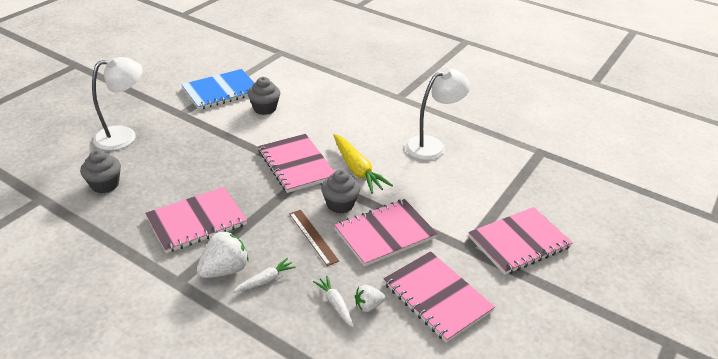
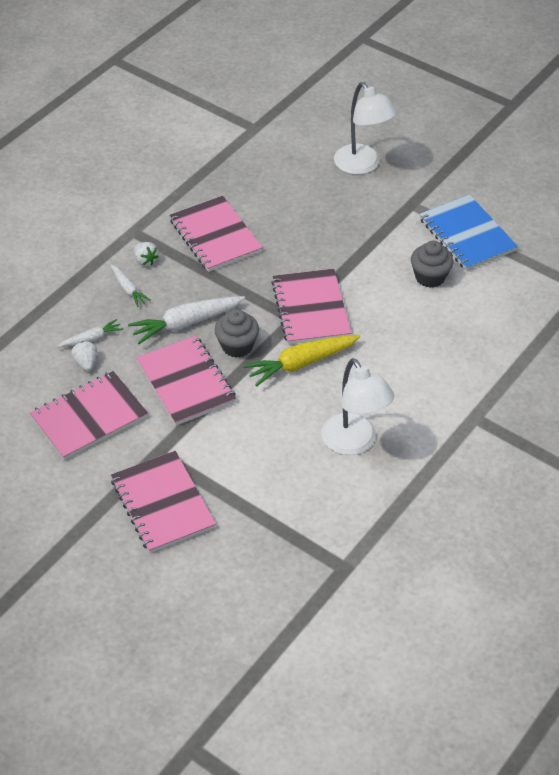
camera: 95 degrees right, 10 degrees up
grey cupcake [80,150,121,193] -> none
white strawberry [197,231,249,278] -> white strawberry [134,242,159,266], size x0.58
pink notebook [258,134,335,193] -> pink notebook turned 75 degrees counterclockwise [271,269,351,345]
brown ruler [289,210,339,266] -> white carrot [128,296,245,344]

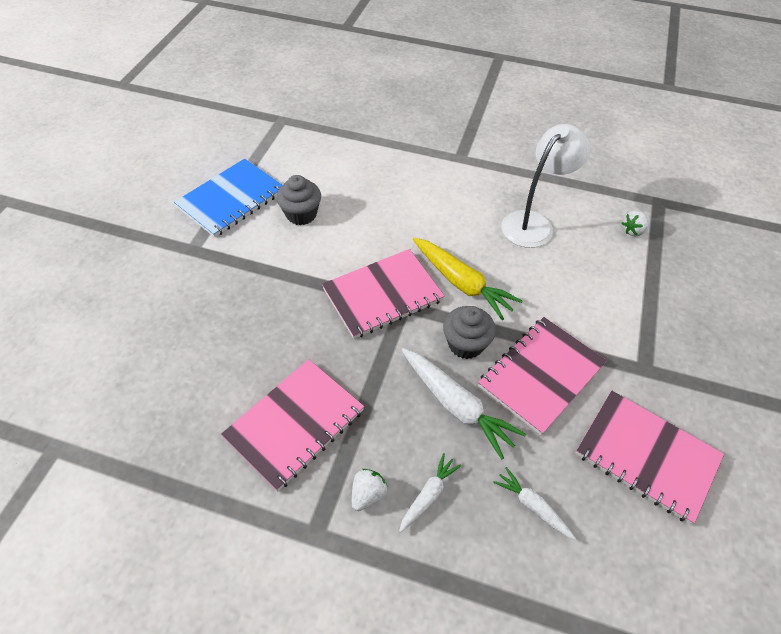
camera: 110 degrees left, 5 degrees up
white strawberry [71,341,97,371] -> white strawberry moved to [622,210,650,236]
pink notebook [111,451,216,553] -> none
white lamp [334,82,397,175] -> none

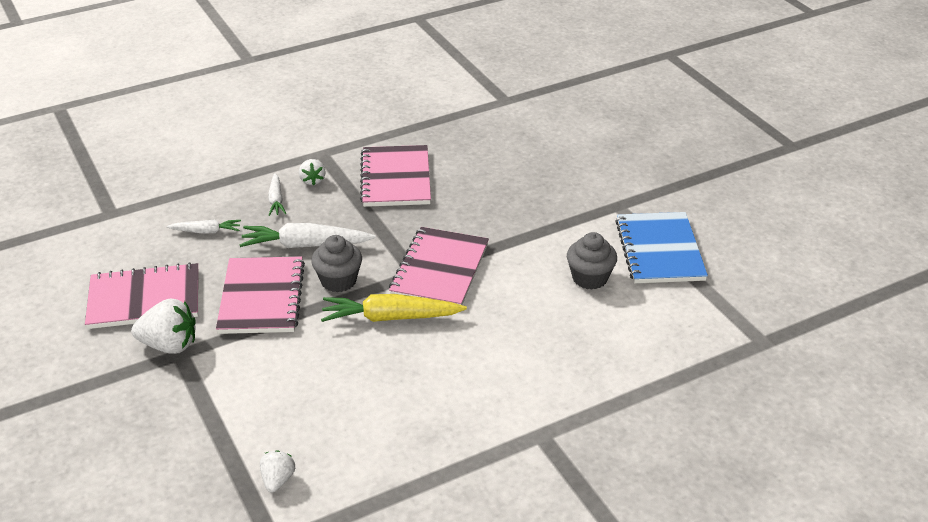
camera: 135 degrees right, 15 degrees down
white lamp [501,124,590,248] -> none
none -> white strawberry [131,298,196,354]

